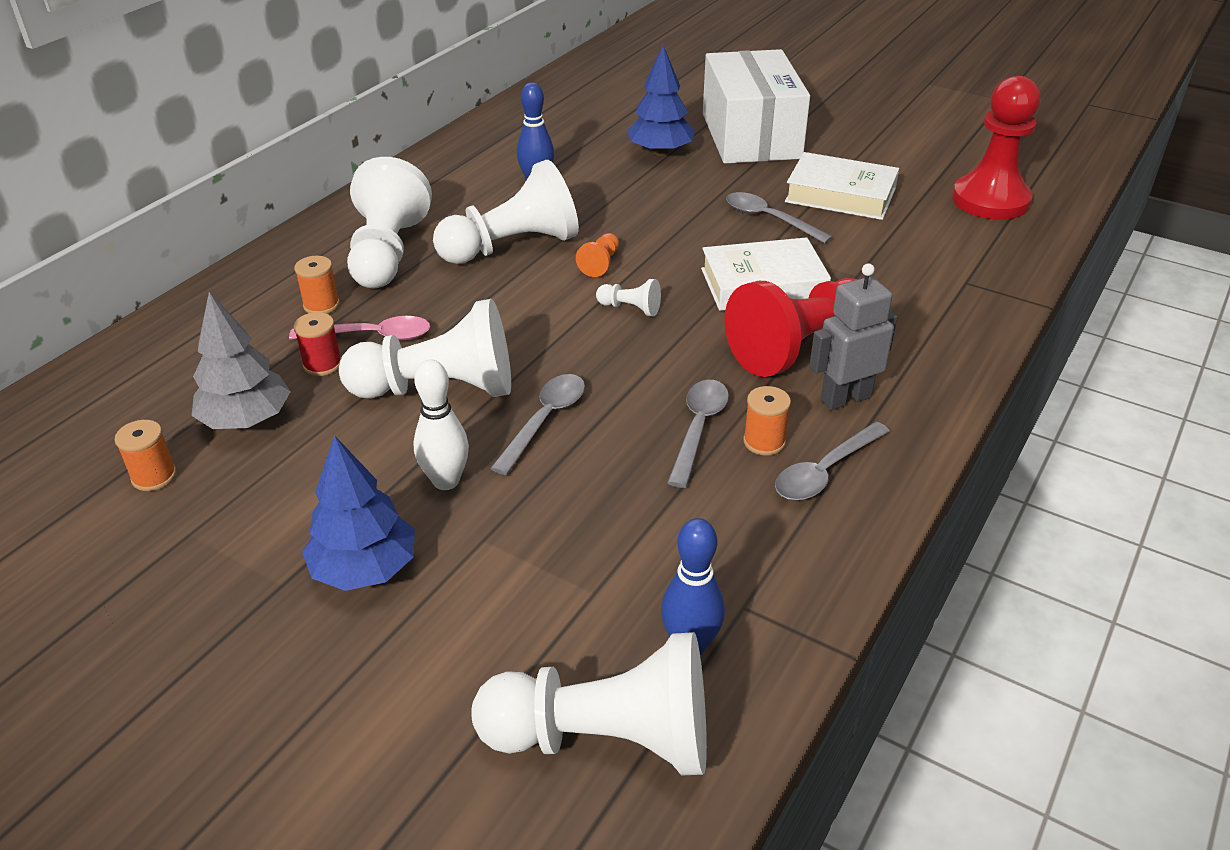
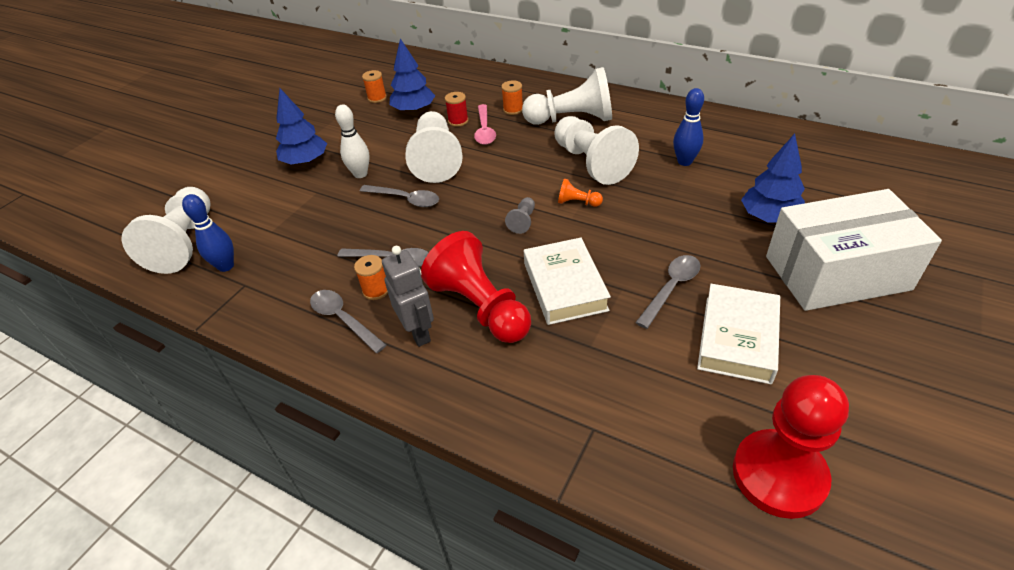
camera: 90 degrees right, 5 degrees up
grey tree [191,292,290,429] -> blue tree [389,38,435,113]
white pawn [596,279,661,316] -> grey pawn [505,197,535,234]

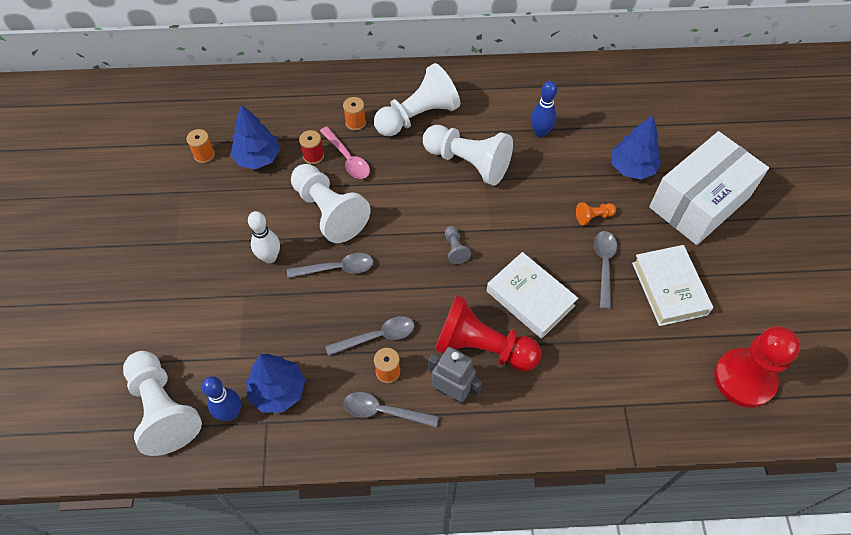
camera: 35 degrees left, 15 degrees up
blue tree [276,88,327,165] -> blue tree moved to [246,354,305,413]
orange pawn [558,179,603,207] -> orange pawn moved to [576,202,616,225]

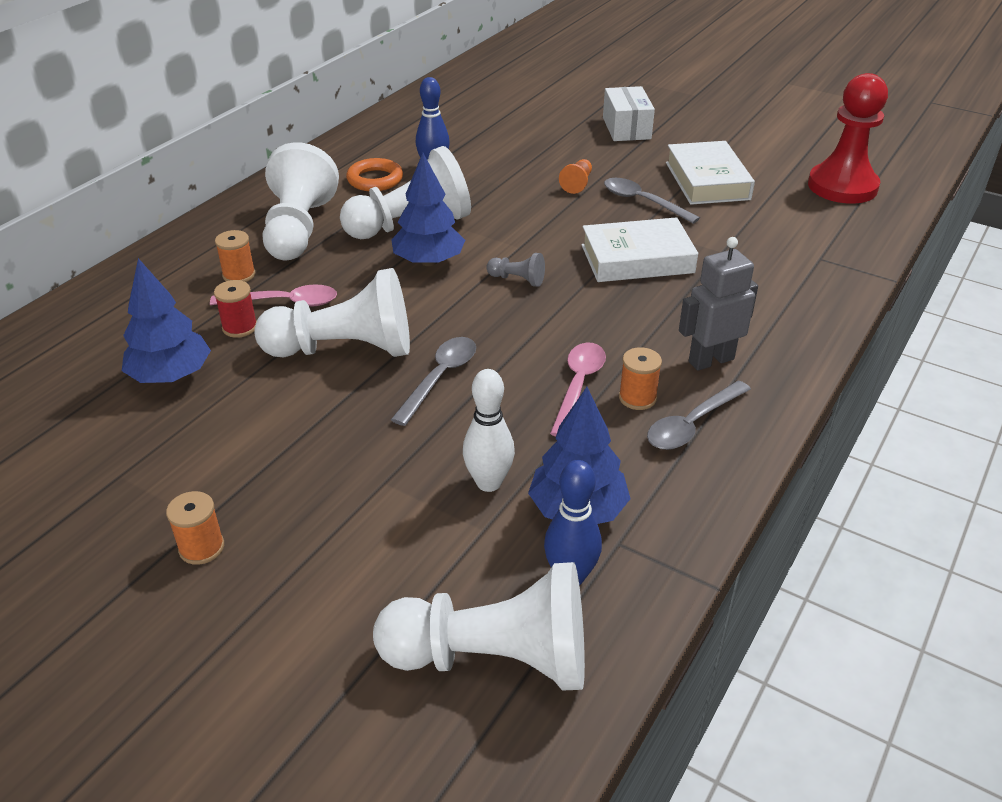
camera: 55 degrees left, 20 degrees down
orange spool [186,129,215,163] -> orange spool moved to [166,491,224,565]
white bowling pin [248,211,280,263] -> white bowling pin moved to [463,369,515,492]
grey spoon [325,316,415,356] -> pink spoon [550,343,606,437]
red pawn [435,295,542,371] -> none
blue tree [611,115,661,180] -> blue tree moved to [391,153,465,266]
white book [632,245,713,326] -> white book turned 60 degrees clockwise [666,141,755,205]
white box [649,131,769,245] -> white box [603,86,655,141], size x0.54
none -> orange ring [346,158,403,191]

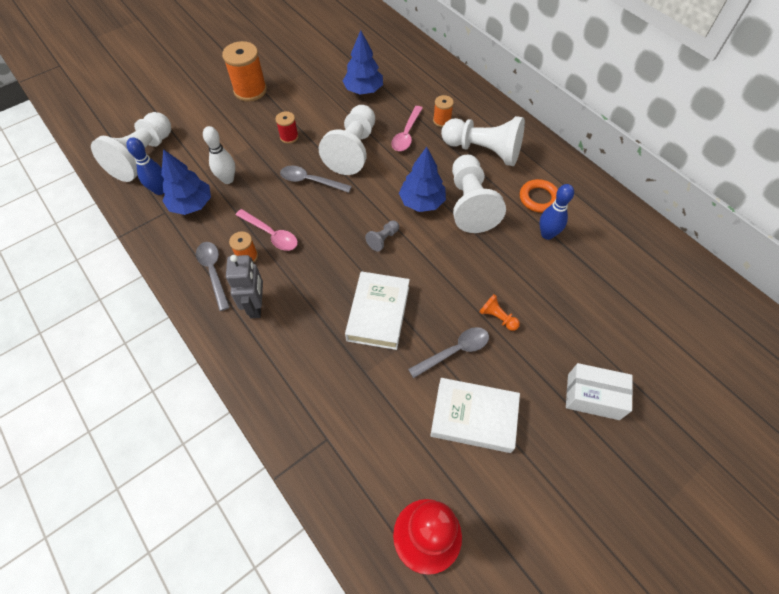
camera: 110 degrees right, 20 degrees up
orange spool [166,491,224,565] -> orange spool [222,41,267,102], size x1.88
red spool [214,280,257,338] -> red spool moved to [275,111,298,144]
grey spoon [391,337,476,426] -> grey spoon turned 150 degrees clockwise [280,166,352,193]

